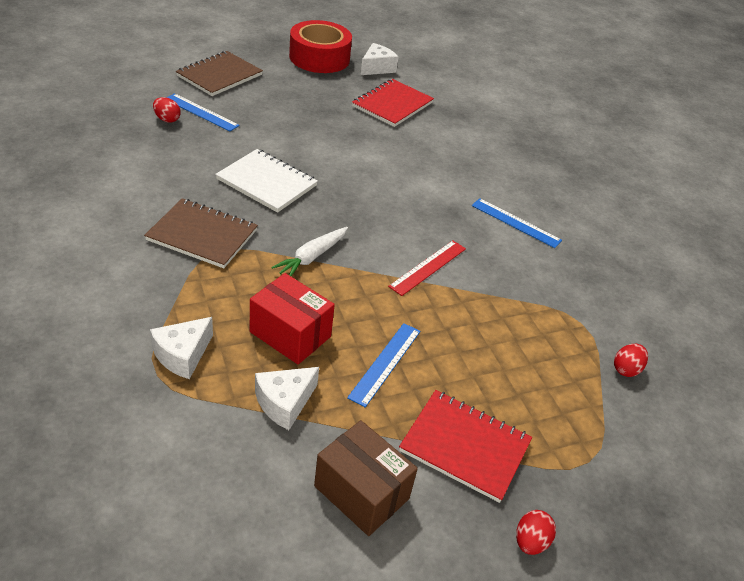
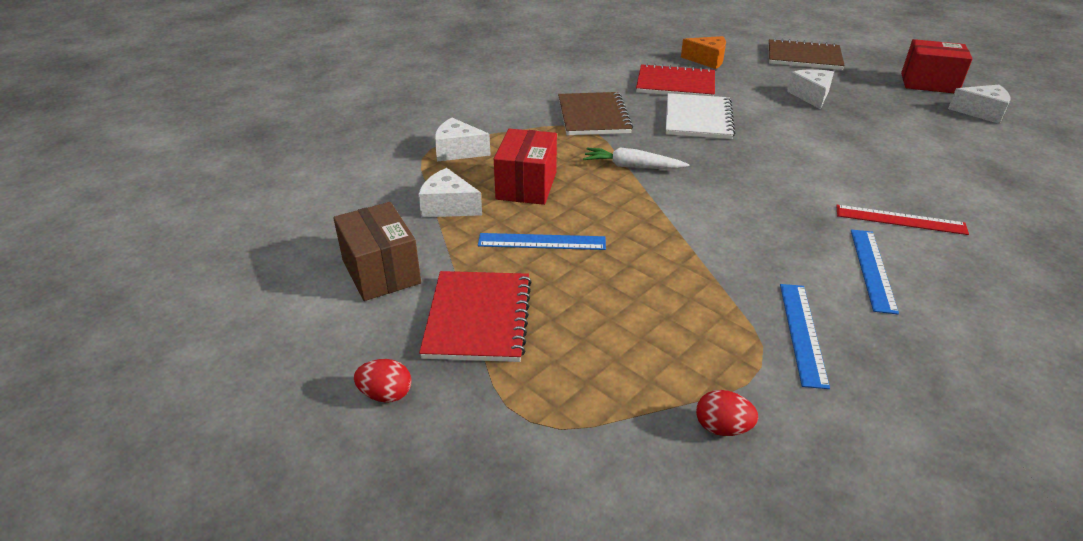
camera: 70 degrees right, 5 degrees down
red egg [153,97,181,122] -> orange cheese [681,36,726,69]
blue ruler [167,93,240,131] -> blue ruler moved to [780,284,830,389]
red tape [289,20,352,73] -> red box [901,39,973,93]
brown box [314,420,418,536] -> brown box turned 45 degrees counterclockwise [333,202,421,301]
red notebook [352,79,434,127] -> red notebook moved to [636,63,715,96]
red ruler [388,240,466,296] -> red ruler moved to [836,205,969,235]
none -> white cheese [787,69,834,109]

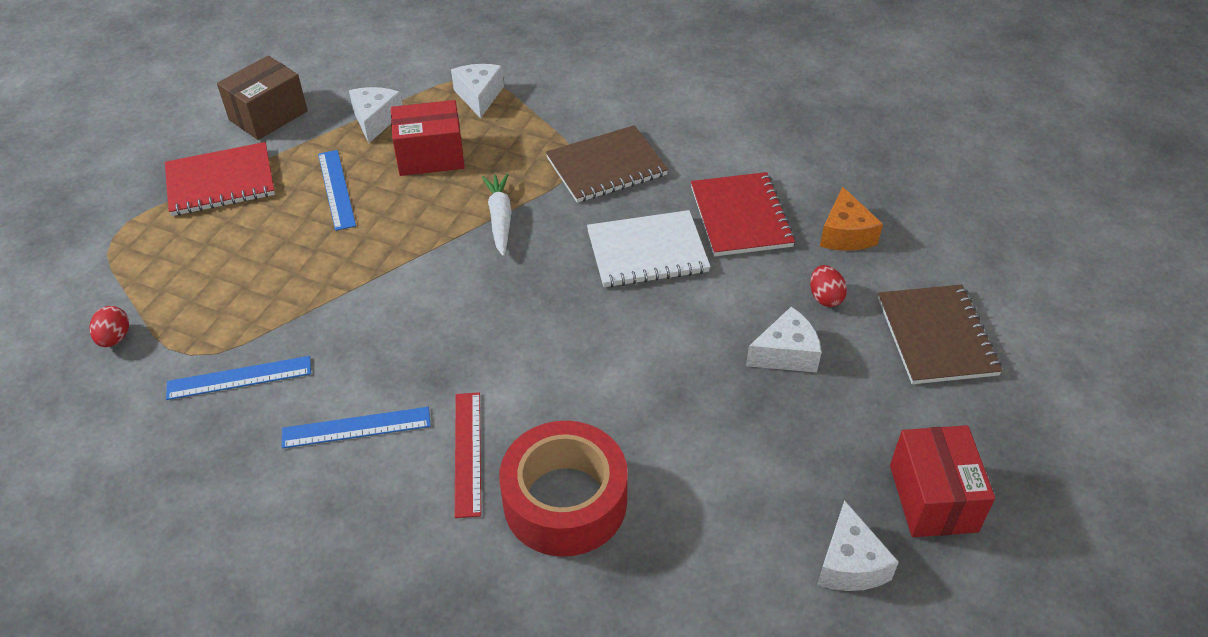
camera: 70 degrees right, 10 degrees up
red egg [354,359,412,403] -> red egg moved to [810,265,847,307]
none -> red tape [499,421,628,557]

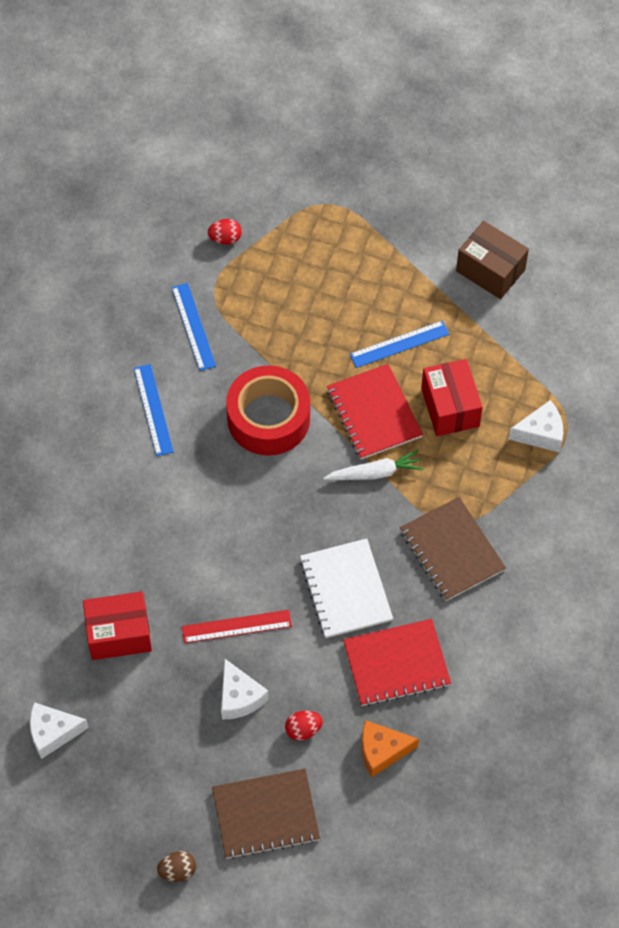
camera: 85 degrees right, 15 degrees up
red notebook [165,142,275,216] -> red notebook moved to [327,364,423,459]
white cheese [349,87,403,143] -> none
red ruler [455,392,481,518] -> red ruler moved to [182,610,292,643]
red tape [499,421,628,557] -> red tape moved to [226,365,310,456]
red box [890,425,995,537] -> red box moved to [83,592,152,660]
none -> brown egg [157,851,196,882]

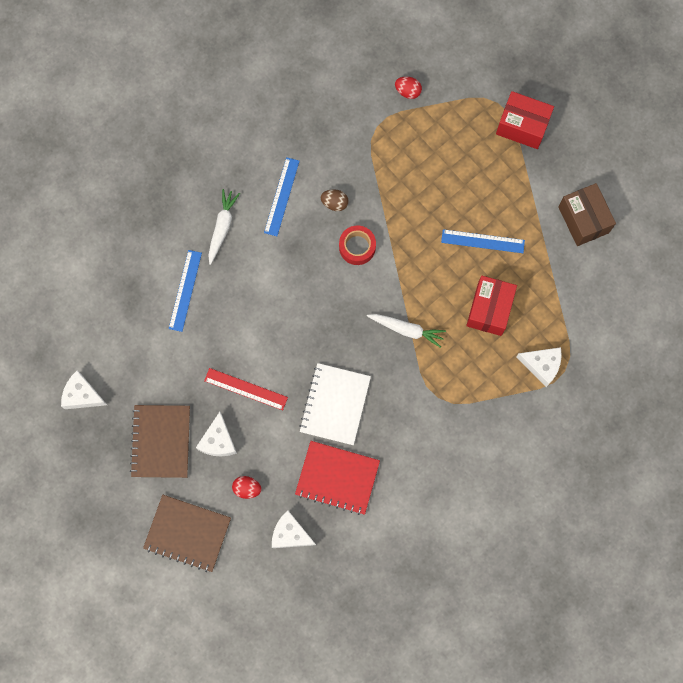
camera: 30 degrees right, 15 degrees up
red box [83,592,152,660] -> red box moved to [496,91,554,149]
brown egg [157,851,196,882] -> brown egg moved to [321,189,349,211]
blue ruler [172,283,216,371] -> blue ruler moved to [169,250,202,332]
red tape [226,365,310,456] -> red tape [339,225,376,265], size x0.55
red notebook [327,364,423,459] -> none
orange cheese [362,720,419,777] -> white cheese [272,510,316,548]
brown notebook [400,497,506,601] -> brown notebook moved to [130,405,190,478]
none -> white carrot [208,189,240,265]

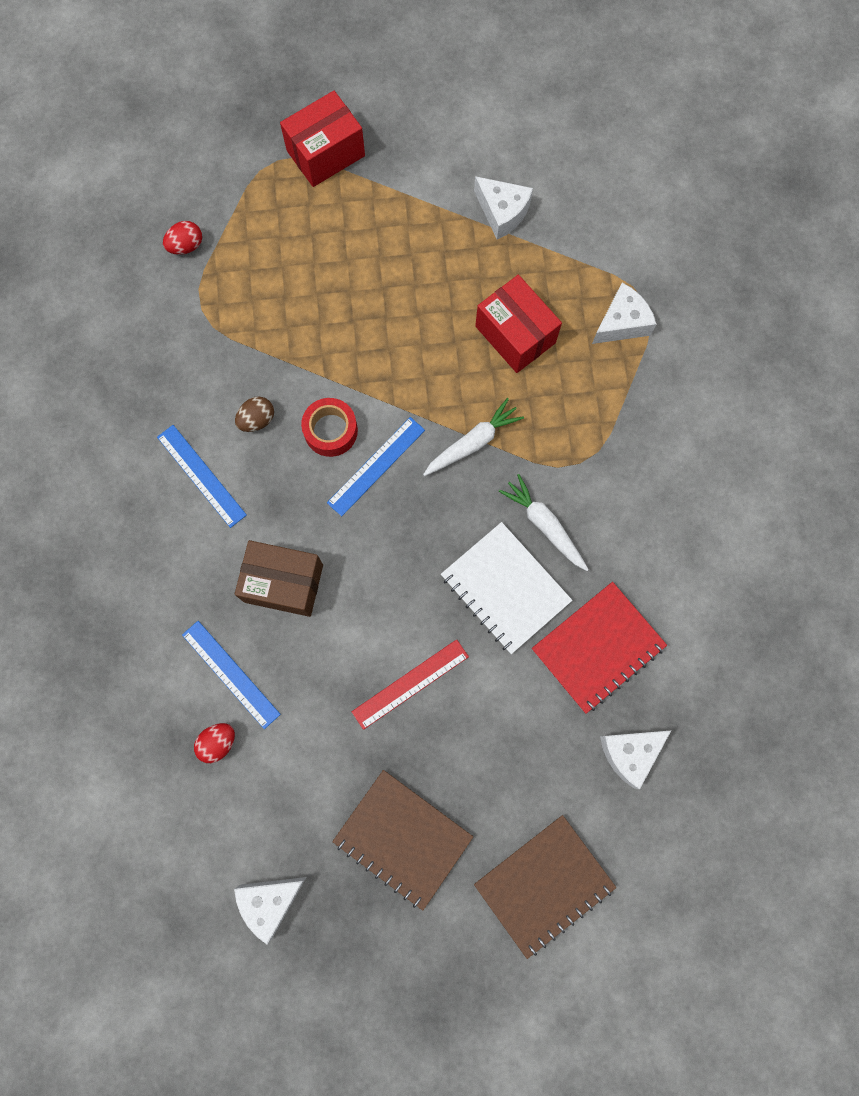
camera: 55 degrees left, 0 degrees up
white cheese [196,412,237,457] -> white cheese moved to [474,176,533,240]
white carrot [208,189,240,265] -> white carrot moved to [499,474,589,571]
red egg [232,476,262,499] -> red egg moved to [194,723,235,763]
blue ruler [441,229,525,253] -> blue ruler moved to [327,417,425,516]
brown box [558,183,616,246] -> brown box moved to [235,540,323,617]

